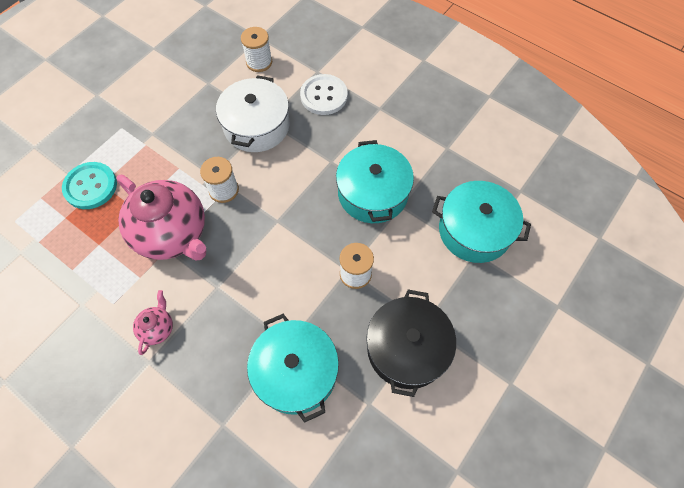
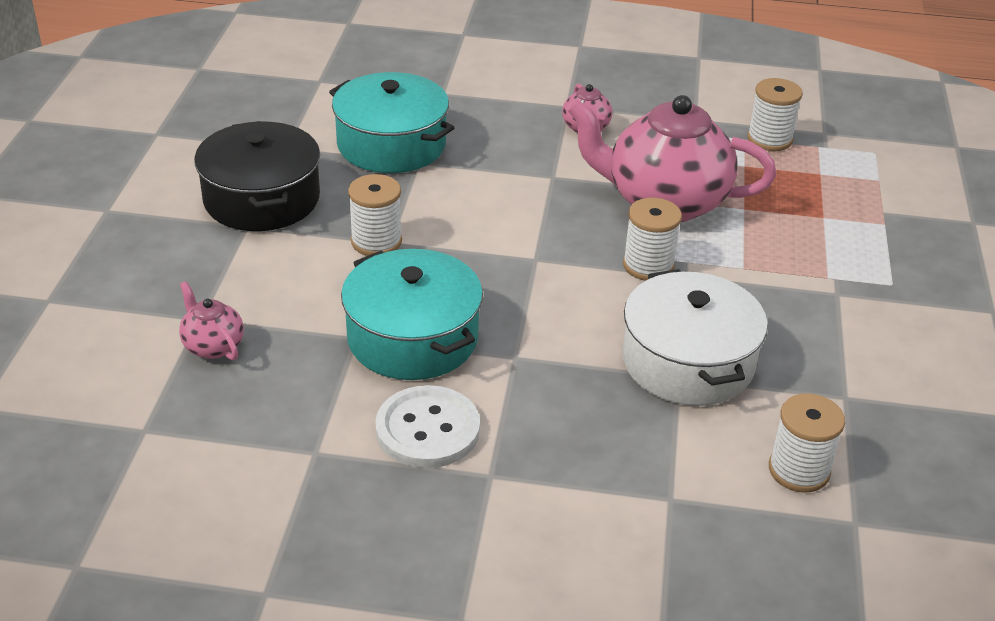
camera: 150 degrees right, 25 degrees down
turquoise button [62,162,117,209] -> none
white button [300,74,348,115] -> white button moved to [375,385,480,468]
turquoise pot [432,181,531,263] -> pink teapot [179,281,244,360]
none -> white spool [747,78,803,151]

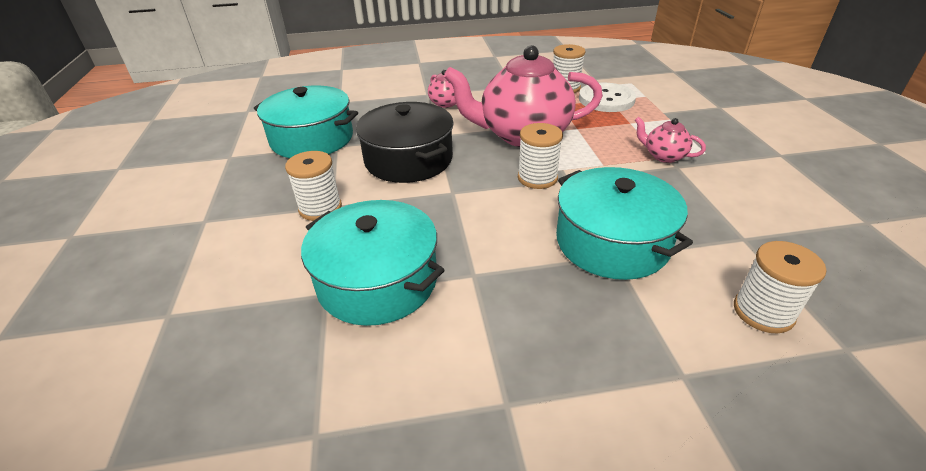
camera: 15 degrees left, 0 degrees up
pink teapot [179,281,244,360] -> pink teapot moved to [635,117,706,163]
black pot [194,121,320,231] -> black pot moved to [356,102,454,183]
white button [375,385,480,468] -> white button moved to [579,83,636,112]
white pot [623,269,768,406] -> turquoise pot [556,167,693,280]

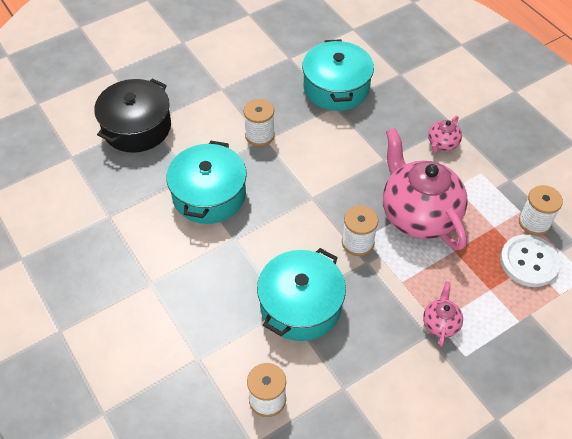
camera: 65 degrees right, 15 degrees up
black pot [356,102,454,183] -> black pot moved to [94,78,171,153]

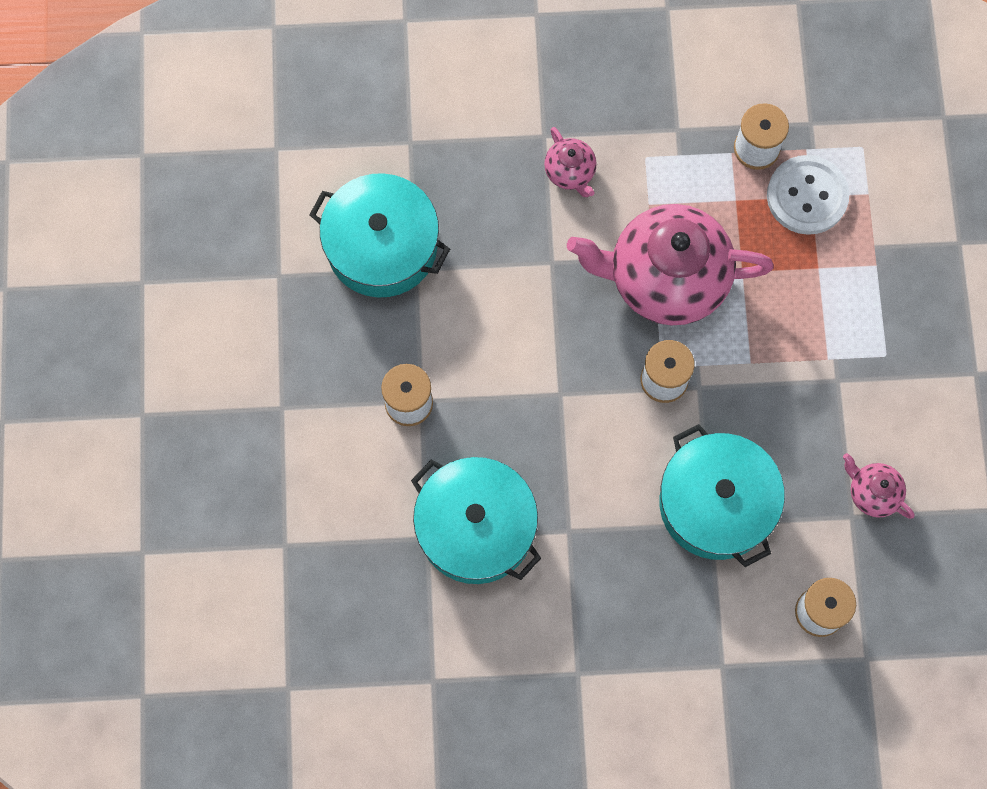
camera: 60 degrees left, 20 degrees up
black pot [94,78,171,153] -> none
pink teapot [423,281,463,347] -> pink teapot moved to [843,453,914,519]

